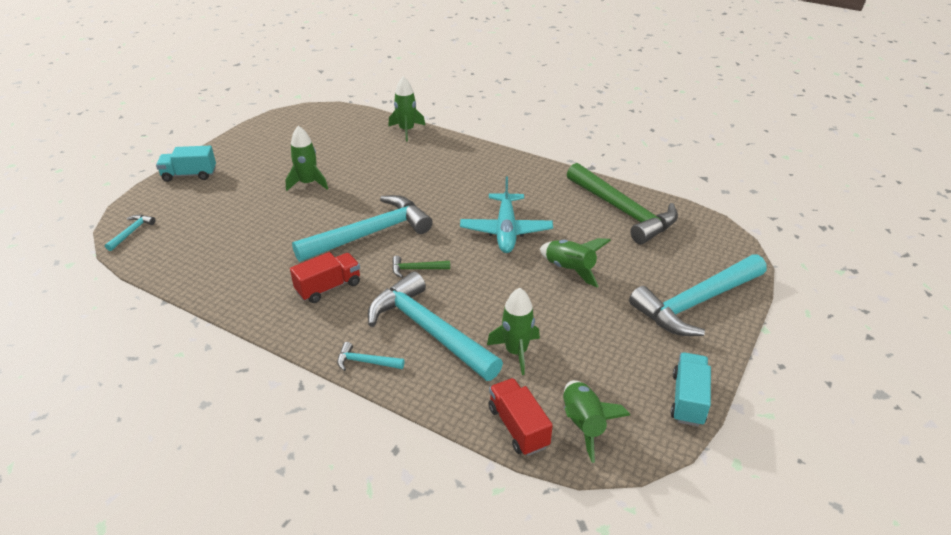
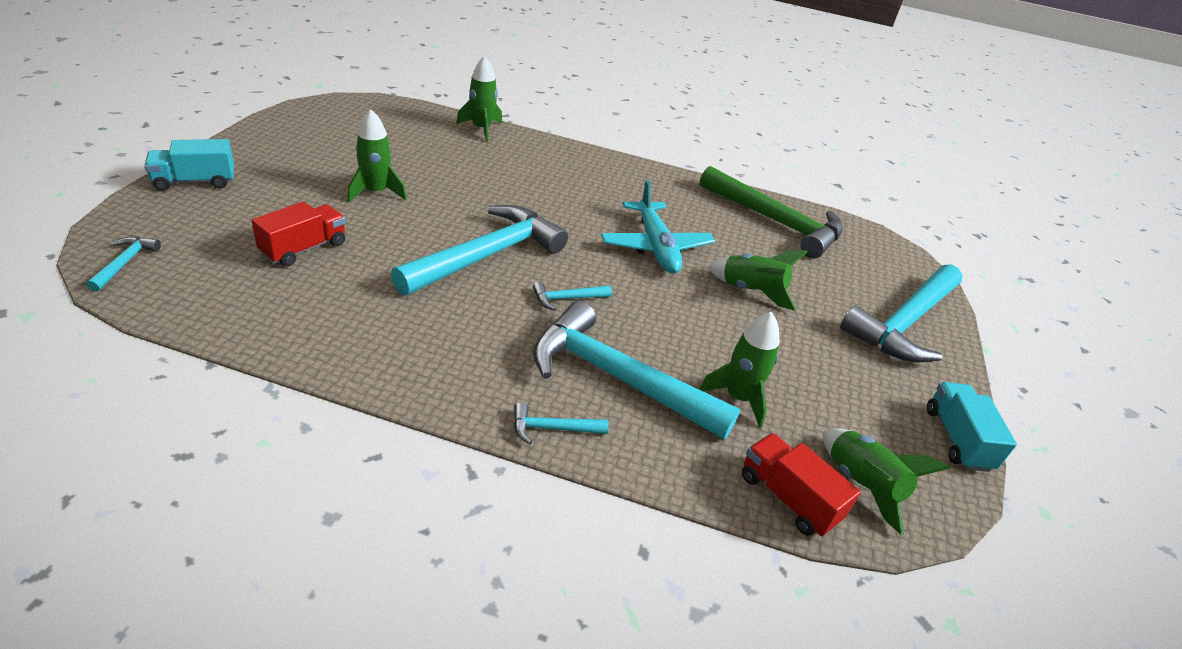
camera: 20 degrees left, 0 degrees up
red truck [290,252,360,303] -> red truck moved to [251,202,346,266]
green hammer [392,256,450,278] -> turquoise hammer [533,282,612,311]

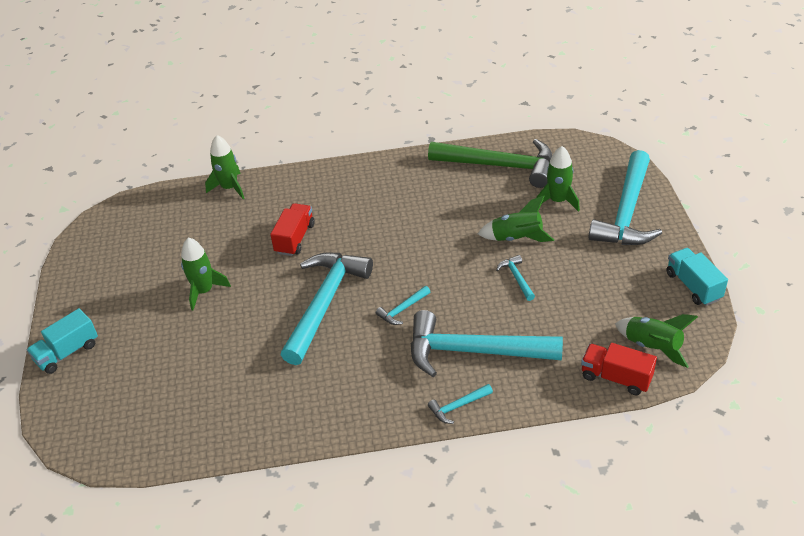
camera: 15 degrees left, 5 degrees up
turquoise hammer [86,237,161,292] -> turquoise hammer moved to [496,255,535,301]
red truck [251,202,346,266] -> red truck moved to [270,203,315,256]
turquoise plane [601,180,715,274] -> none
green rocket [699,312,780,428] -> green rocket moved to [536,146,580,212]

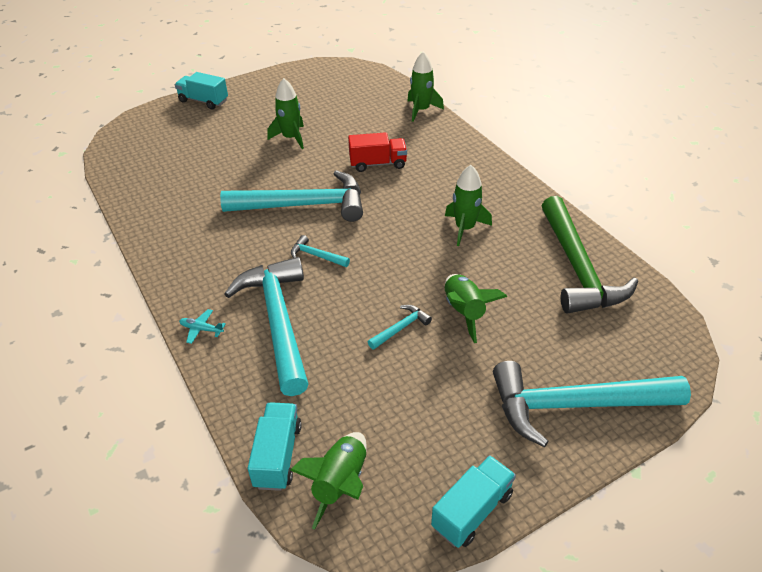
camera: 65 degrees right, 0 degrees up
turquoise hammer [428,384,493,424] -> turquoise plane [179,309,226,344]
green rocket [536,146,580,212] -> green rocket moved to [445,165,492,246]
red truck [581,343,657,395] -> turquoise truck [248,402,302,491]

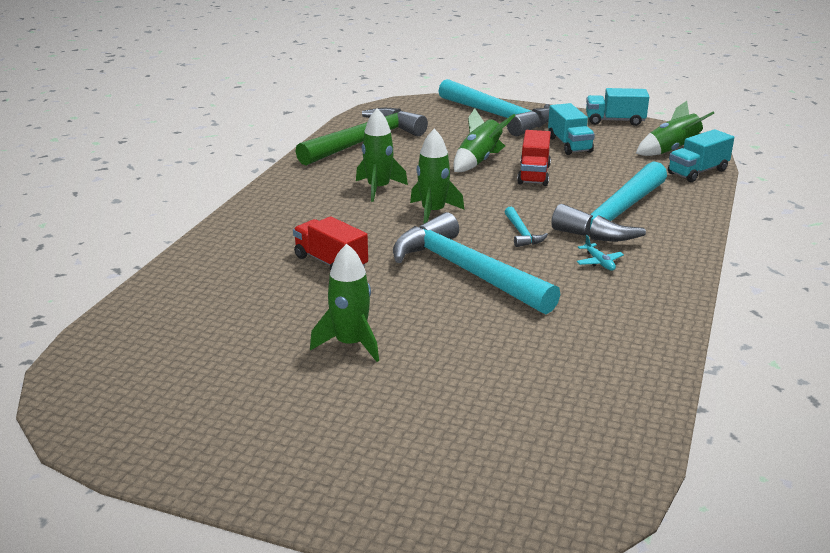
camera: 130 degrees left, 15 degrees down
turquoise truck [175,72,228,109] -> turquoise truck moved to [548,103,595,155]
turquoise plane [179,309,226,344] -> turquoise plane moved to [577,235,624,271]
turquoise hammer [368,305,432,350] -> red truck [517,130,551,186]
green rocket [407,52,444,122] -> green rocket moved to [410,129,464,223]

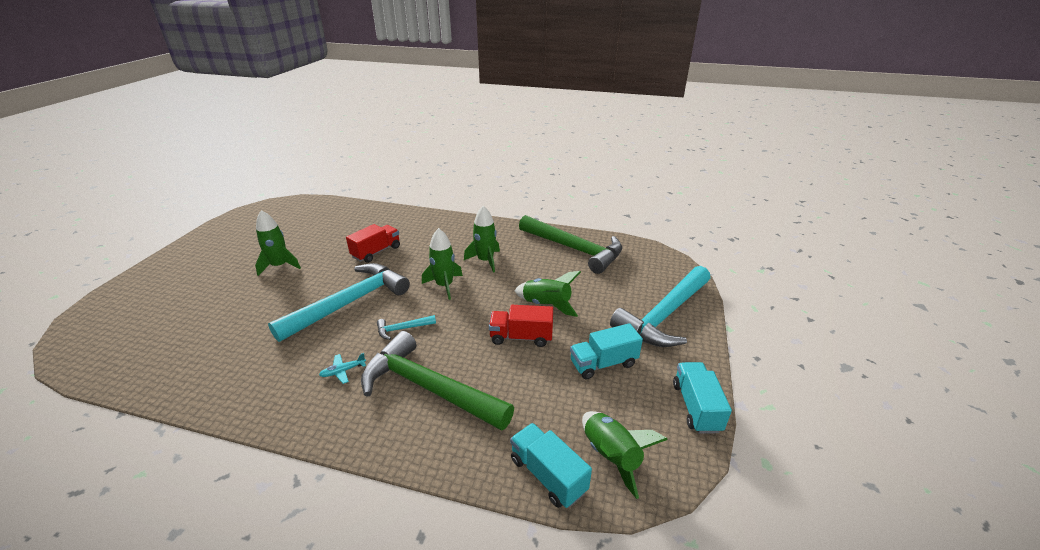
camera: 85 degrees right, 5 degrees up
turquoise hammer [551,161,667,242] -> green hammer [361,331,514,431]

